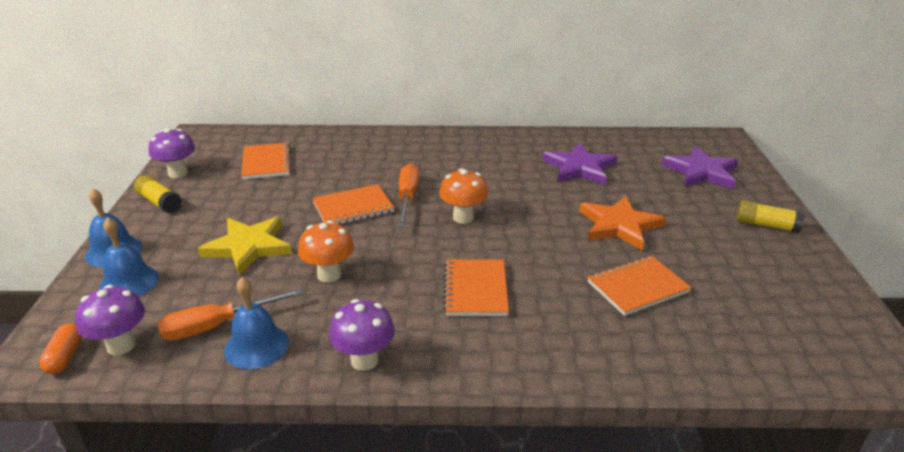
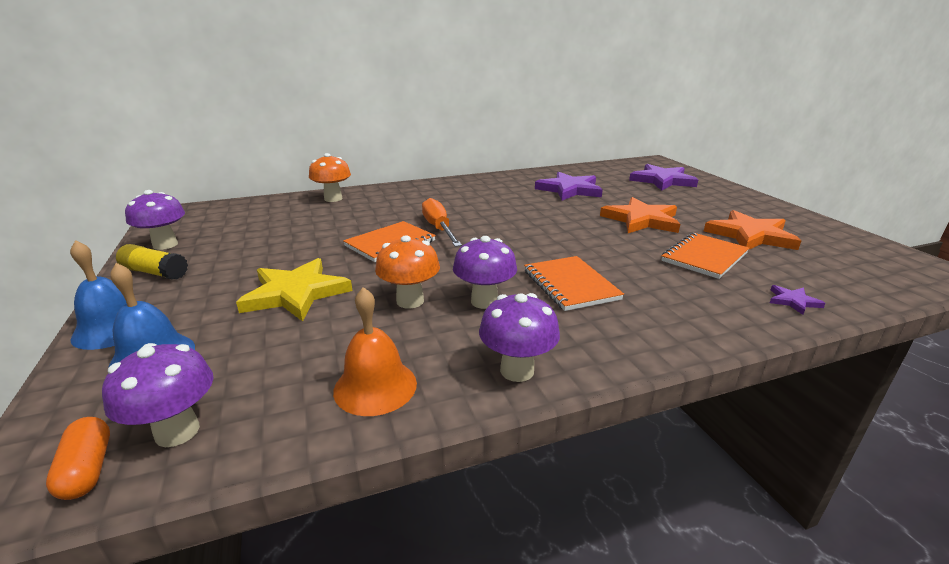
camera: 20 degrees left, 5 degrees down
orange screwdriver [158,288,303,341] -> none
blue bell [224,277,289,369] -> orange bell [333,287,417,416]
orange notebook [241,142,292,180] -> none
orange mushroom [439,168,488,224] -> orange mushroom moved to [309,153,351,202]
yellow glue stick [736,200,805,233] -> none
none -> purple mushroom [453,236,517,309]
none -> orange star [704,210,801,250]
none -> purple star [770,285,826,315]

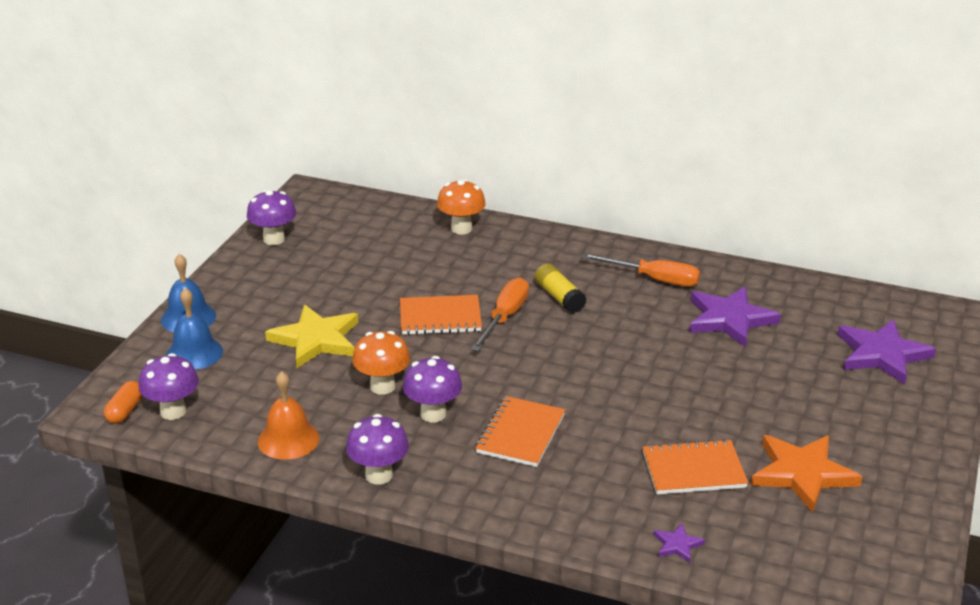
camera: 40 degrees right, 5 degrees up
yellow glue stick [116,244,188,280] -> yellow glue stick moved to [535,264,587,313]
orange star [600,197,680,233] -> none
none -> orange screwdriver [582,253,700,287]

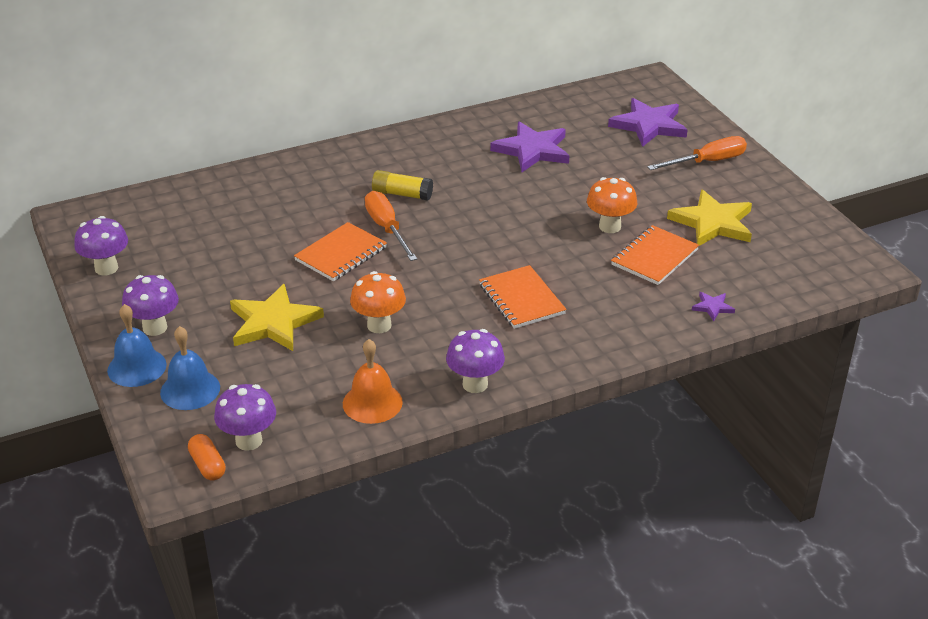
camera: 45 degrees left, 5 degrees up
purple mushroom [403,356,462,423] -> purple mushroom moved to [122,275,179,336]
orange mushroom [437,179,486,235] -> orange mushroom moved to [587,177,637,233]
orange screwdriver [582,253,700,287] -> orange screwdriver moved to [647,136,747,170]
orange star [751,435,862,513] -> yellow star [667,190,752,246]

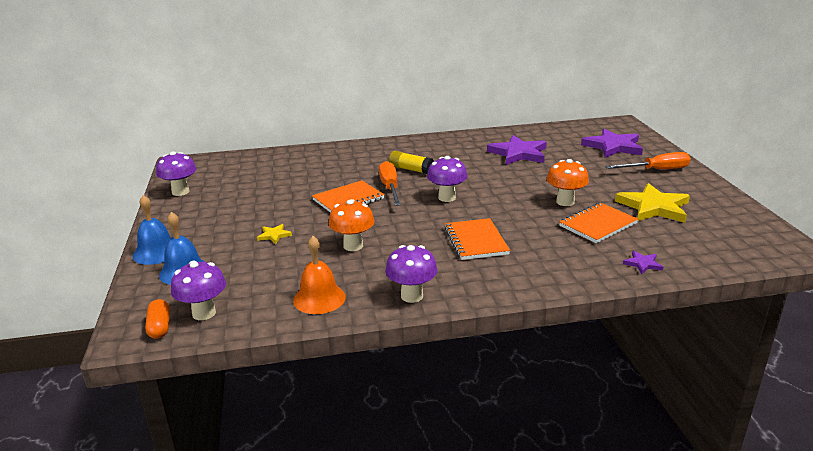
camera: 15 degrees right, 10 degrees down
purple mushroom [122,275,179,336] -> purple mushroom moved to [427,156,467,202]
yellow star [230,284,324,351] -> yellow star [257,224,292,244], size x0.45

